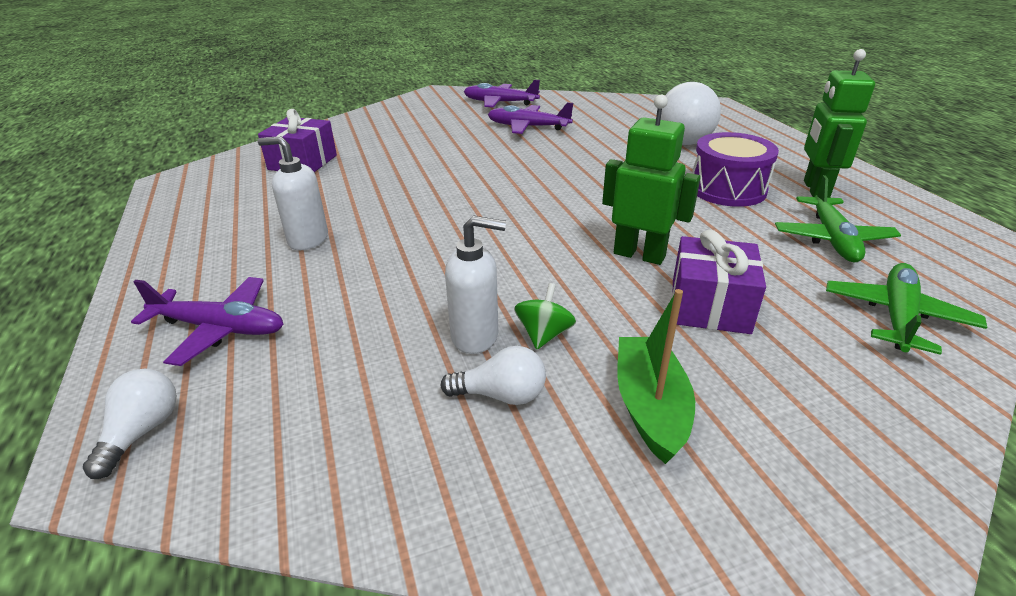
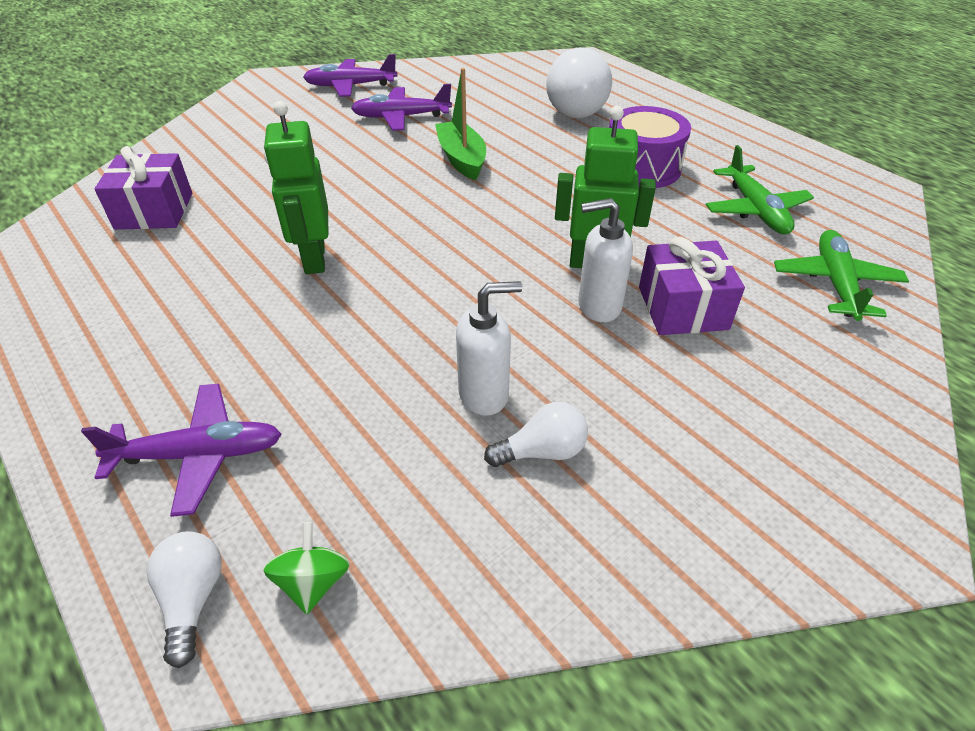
camera: 20 degrees left, 10 degrees up
white soap dispenser [258,136,328,250] -> white soap dispenser moved to [578,198,633,322]
green spinning top [514,283,576,349] -> green spinning top moved to [263,522,350,614]
green boat [617,289,695,464] -> green boat moved to [435,68,486,180]
green robot [804,49,875,198] -> green robot moved to [264,101,328,274]

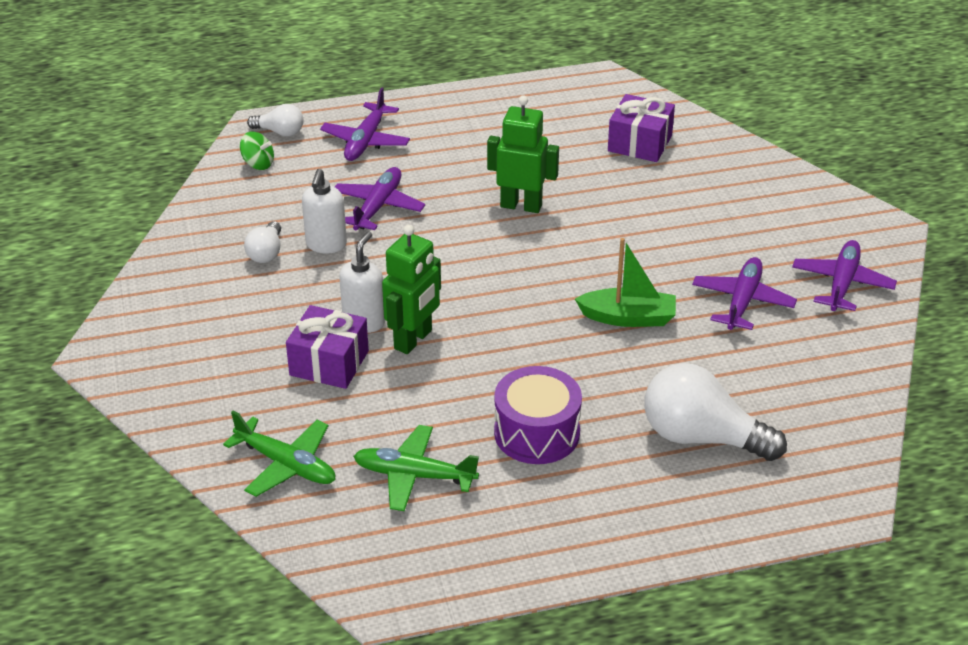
camera: 115 degrees right, 5 degrees down
none -> purple plane [335,167,425,230]

